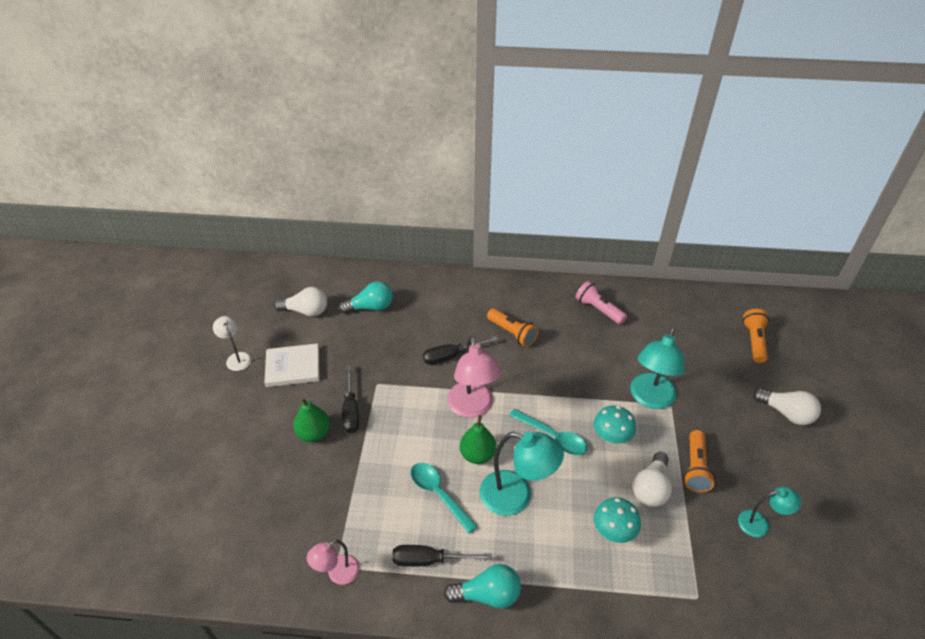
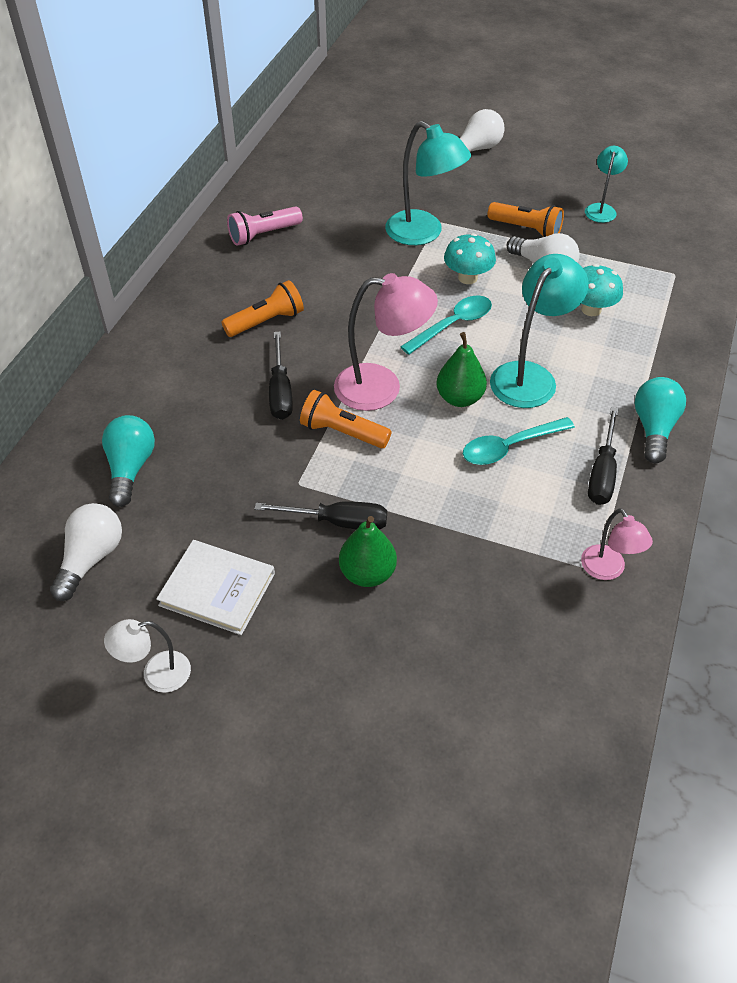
camera: 75 degrees left, 5 degrees up
white book [264,343,320,387] -> white book turned 75 degrees counterclockwise [156,540,275,635]
orange flashlight [743,309,769,363] -> orange flashlight moved to [300,390,391,448]

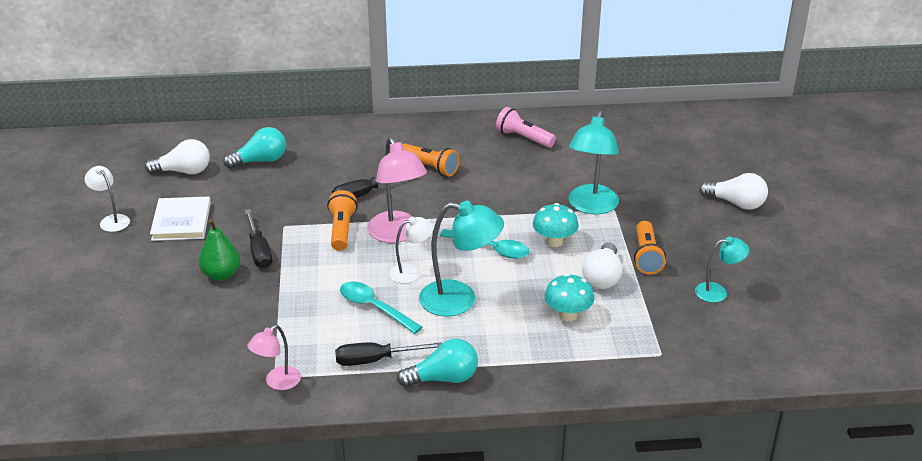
camera: 65 degrees right, 15 degrees down
green pear [436,332,487,407] -> white lamp [389,217,433,283]

